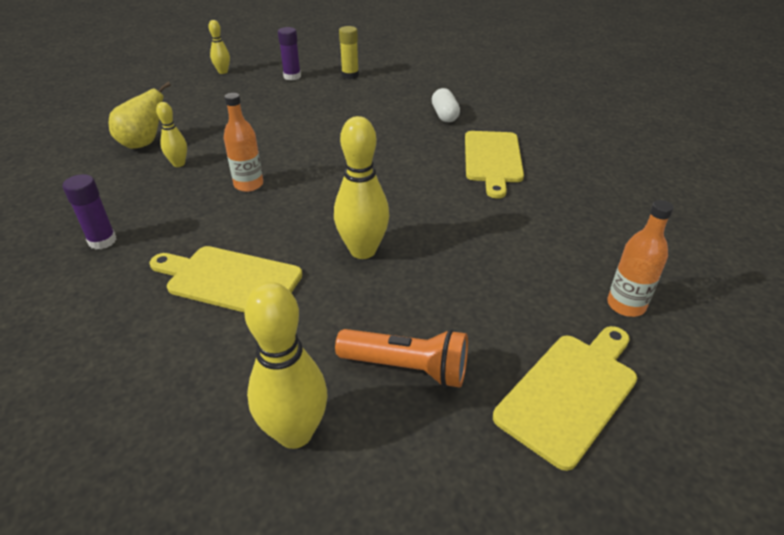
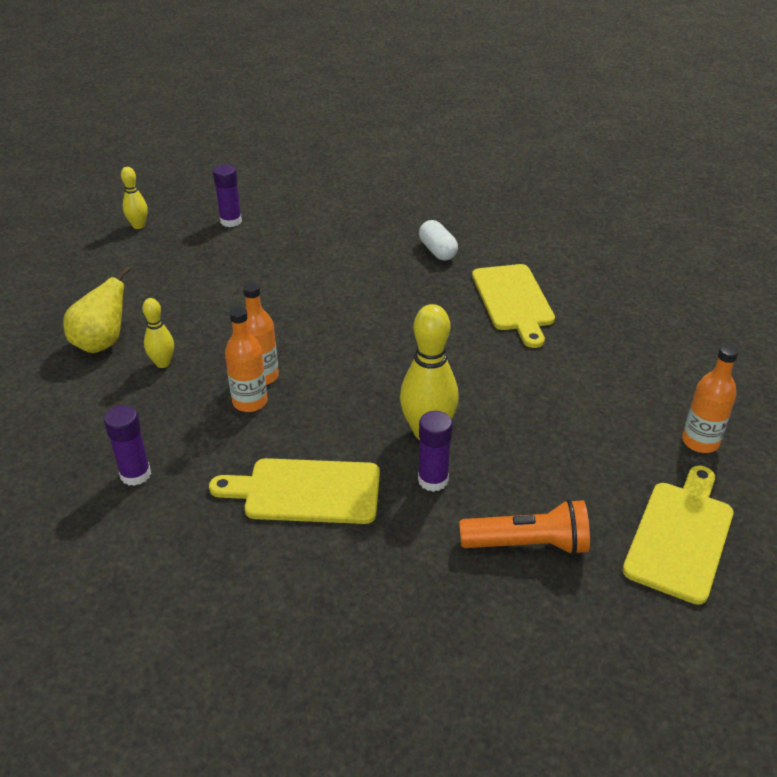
camera: 15 degrees left, 0 degrees up
yellow bowling pin [244,282,327,449] -> none
yellow glue stick [339,26,359,79] -> none
none -> orange bottle [225,306,267,412]
none -> purple glue stick [418,411,452,492]

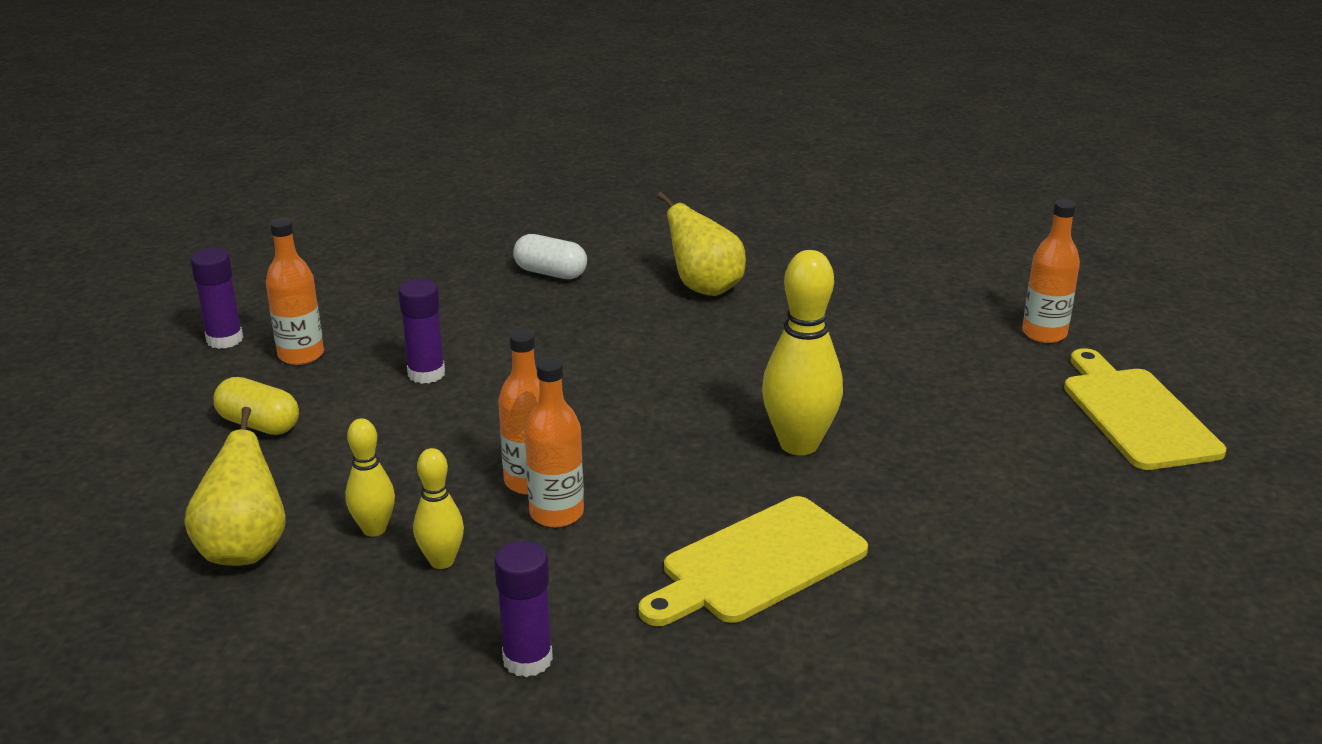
camera: 40 degrees left, 10 degrees down
yellow bowling pin [121,167,147,229] -> yellow bowling pin moved to [413,448,464,569]
purple glue stick [418,411,452,492] -> purple glue stick moved to [398,279,445,384]
orange flashlight [459,499,590,555] -> none
yellow cutting board [472,264,555,348] -> yellow pear [657,192,746,296]
none -> yellow capsule [213,377,299,435]
none -> orange bottle [266,218,324,365]

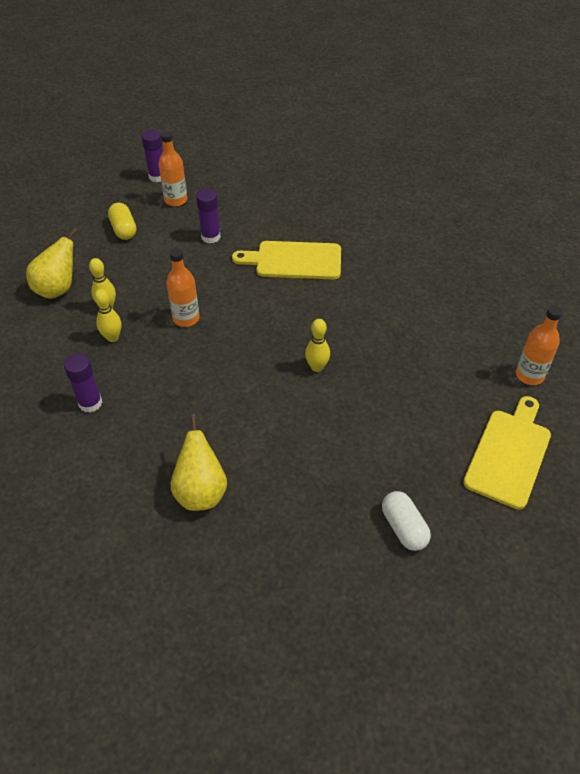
camera: 40 degrees right, 20 degrees up
white capsule [513,234,587,279] -> white capsule moved to [382,491,431,551]
orange bottle [525,358,584,527] -> none
yellow cutting board [639,496,868,626] -> yellow cutting board moved to [232,241,341,279]
yellow pear [657,192,746,296] -> yellow pear moved to [171,414,227,511]
yellow bowling pin [762,250,843,455] -> yellow bowling pin [305,319,330,372], size x0.55

